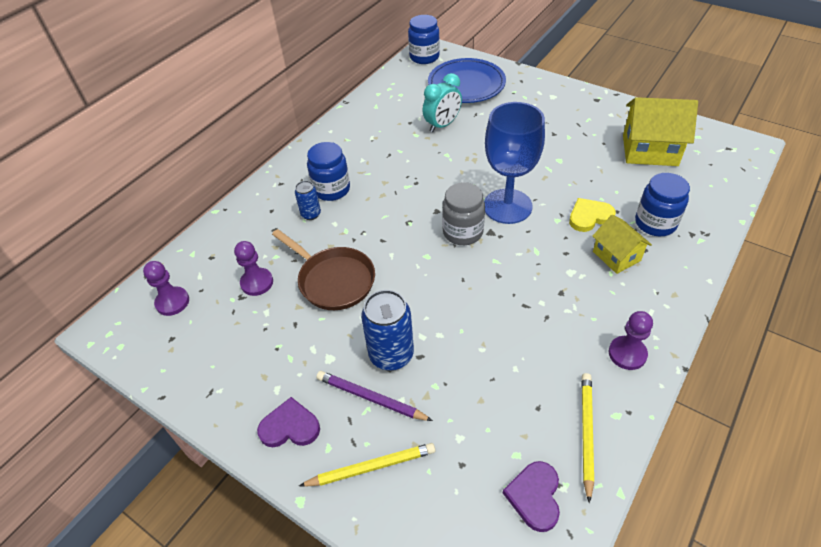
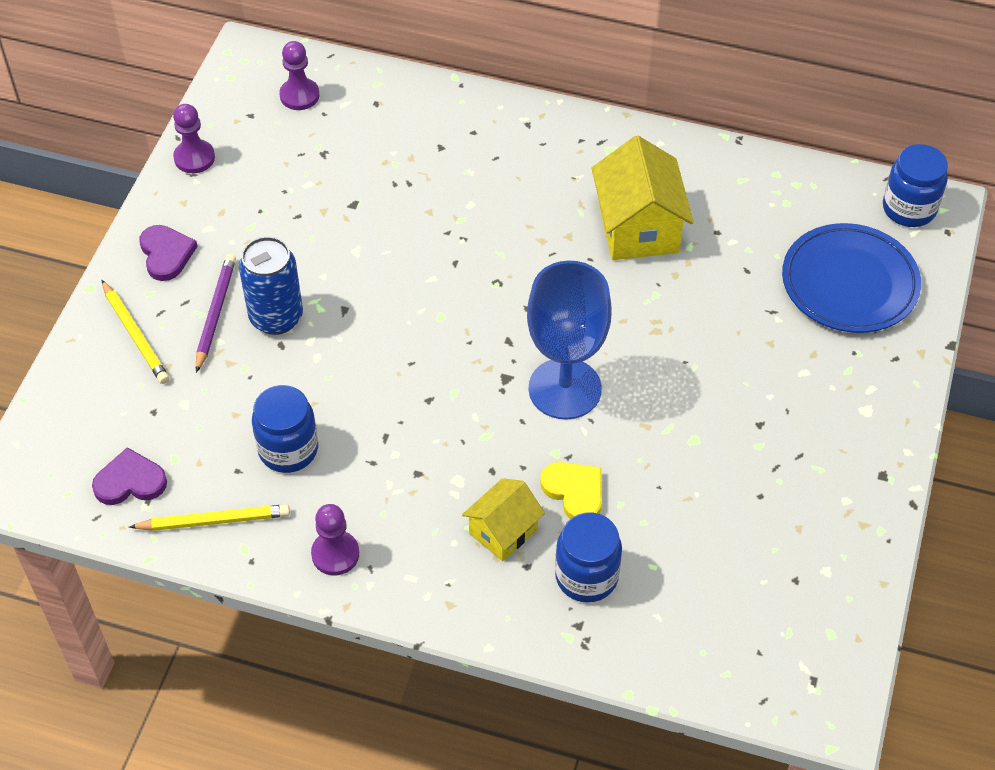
camera: 70 degrees right, 5 degrees up
purple pawn [234,241,273,296] -> purple pawn moved to [173,104,215,173]
brown pan [272,229,375,310] -> none
blue can [295,181,321,220] -> none
blue jar [307,142,350,201] -> blue jar moved to [252,385,318,473]
turquoise clock [423,73,462,132] -> none
grey jar [442,182,485,245] -> none
yellow house [623,97,698,166] -> yellow house moved to [592,136,694,260]

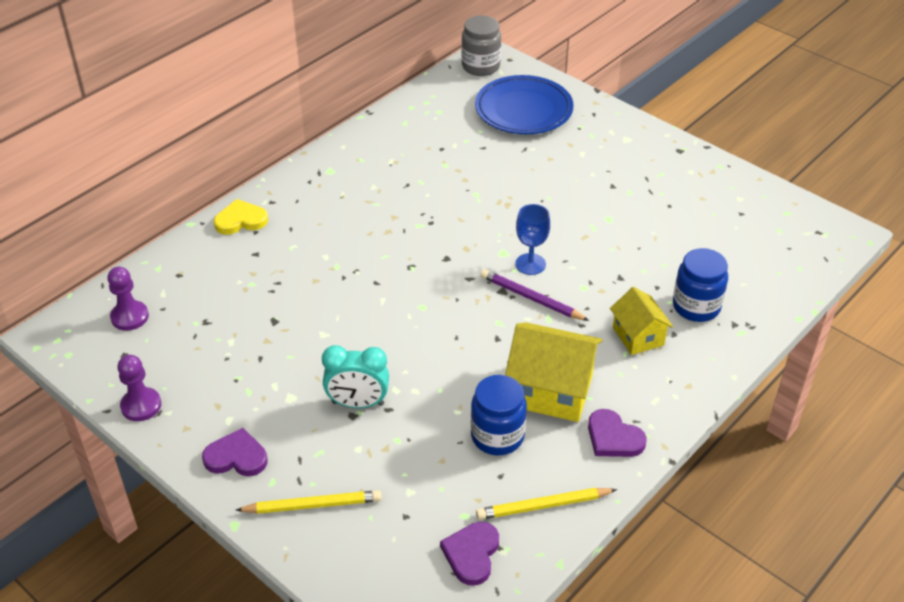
camera: 65 degrees left, 10 degrees down
yellow pencil [129,504,290,531] -> yellow pencil turned 120 degrees counterclockwise [476,488,617,520]
purple pencil [196,254,236,373] -> purple pencil moved to [481,269,589,321]
blue can [239,236,303,335] -> turquoise clock [322,345,389,408]
purple pawn [311,504,359,575] -> purple heart [588,409,647,457]
blue goblet [527,260,612,420] -> blue goblet [516,204,550,275], size x0.53
yellow heart [540,462,602,519] -> yellow heart moved to [214,199,268,235]
yellow house [592,136,694,260] -> yellow house moved to [505,322,603,422]
blue jar [883,144,948,227] -> grey jar [461,16,501,76]

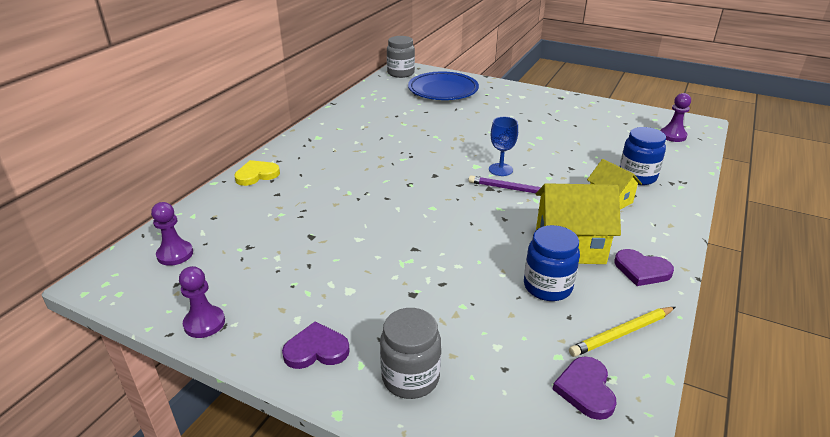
camera: 15 degrees left, 10 degrees down
yellow pencil [236,490,382,514] -> grey jar [380,308,441,399]
turquoise clock [322,345,389,408] -> none
none -> purple pawn [661,93,691,142]

